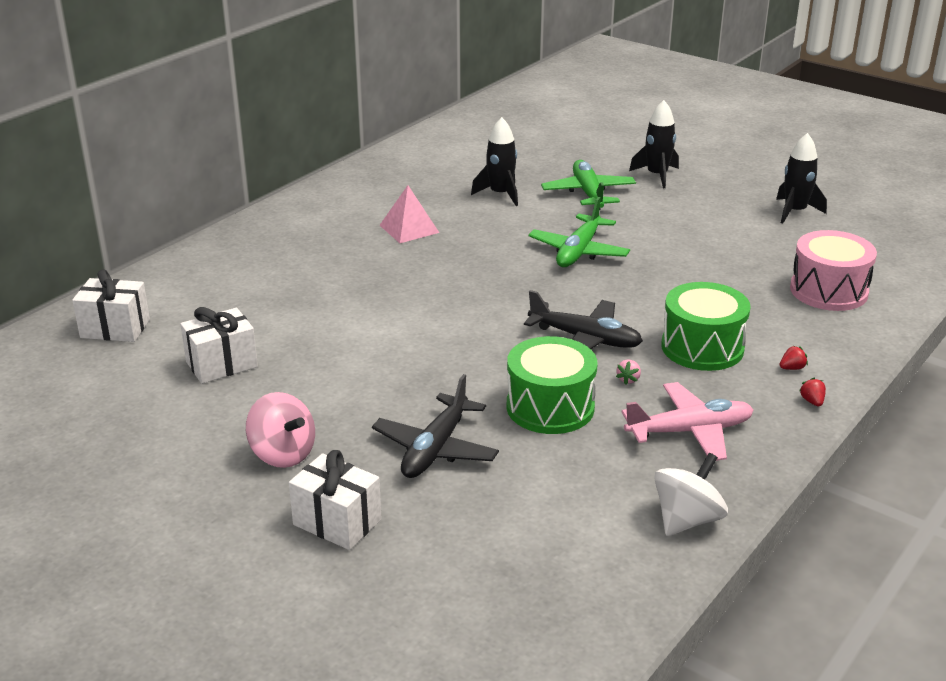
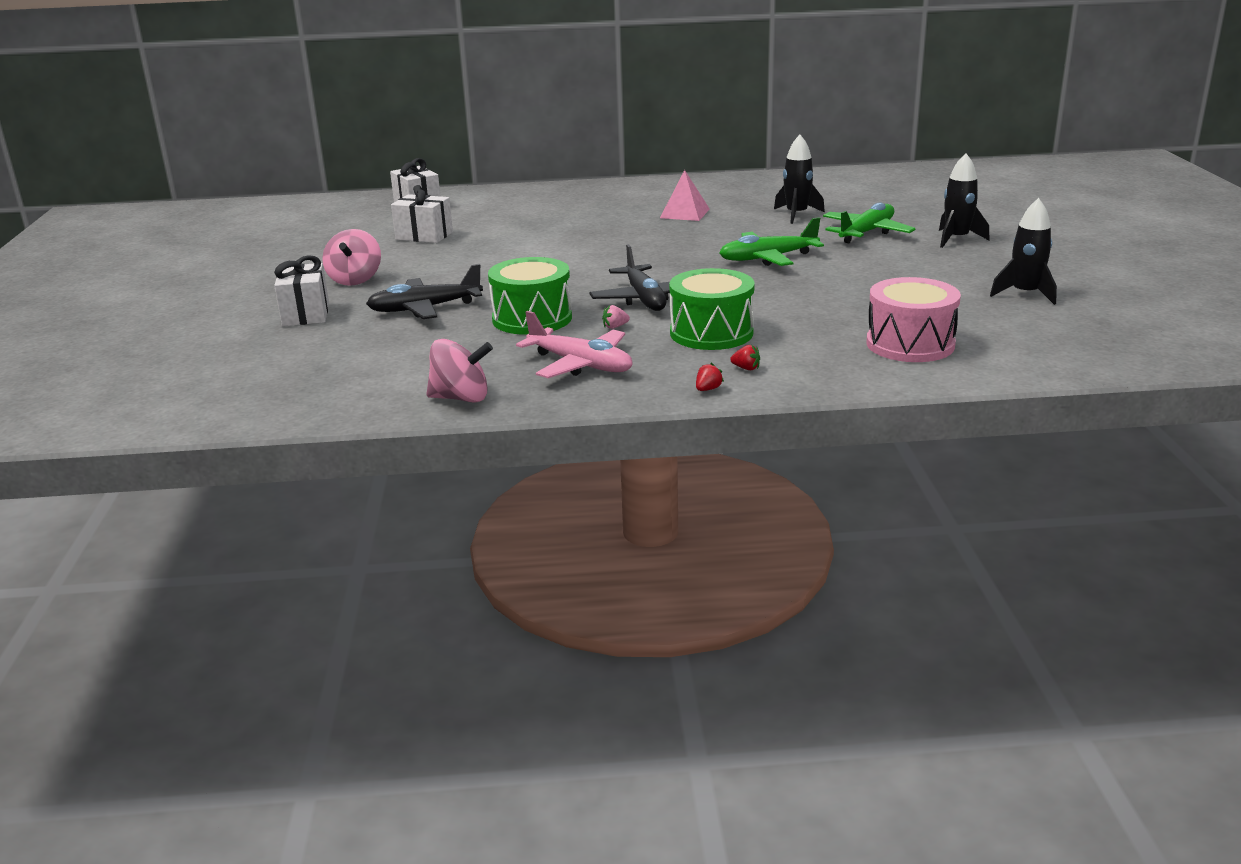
camera: 50 degrees right, 5 degrees down
white spinning top [654,453,728,536] -> pink spinning top [426,339,493,402]

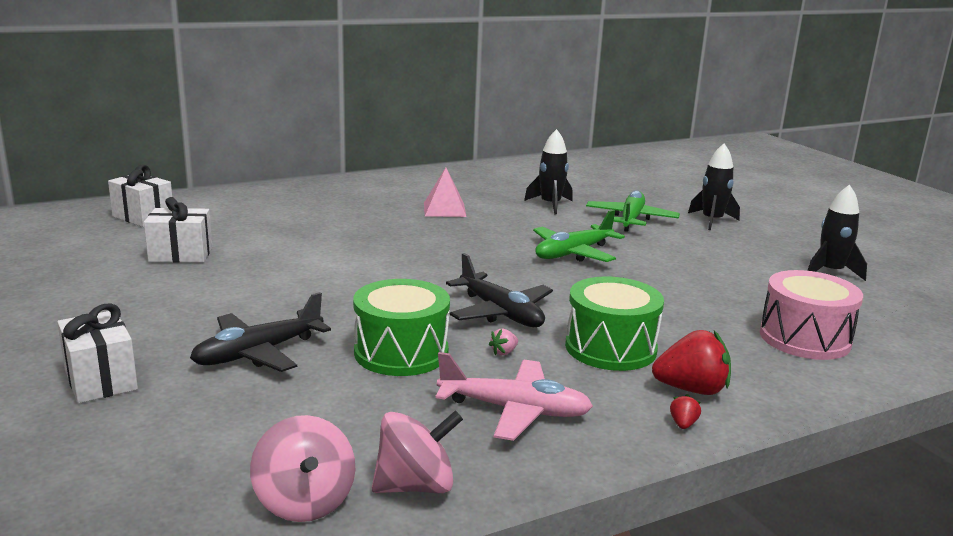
camera: 25 degrees left, 5 degrees down
pink spinning top [322,229,381,286] -> pink spinning top moved to [250,415,355,522]
red strawberry [730,345,760,370] -> red strawberry [652,330,731,395], size x2.28

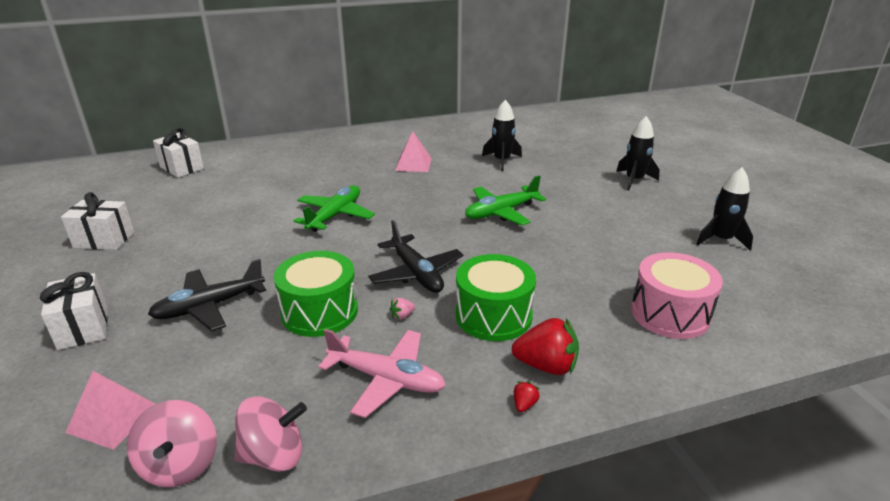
camera: 10 degrees right, 10 degrees up
white gift [144,197,212,262] -> white gift moved to [61,192,134,250]
green plane [586,191,680,232] -> green plane moved to [294,185,375,232]
none -> pink pyramid [65,371,155,450]

